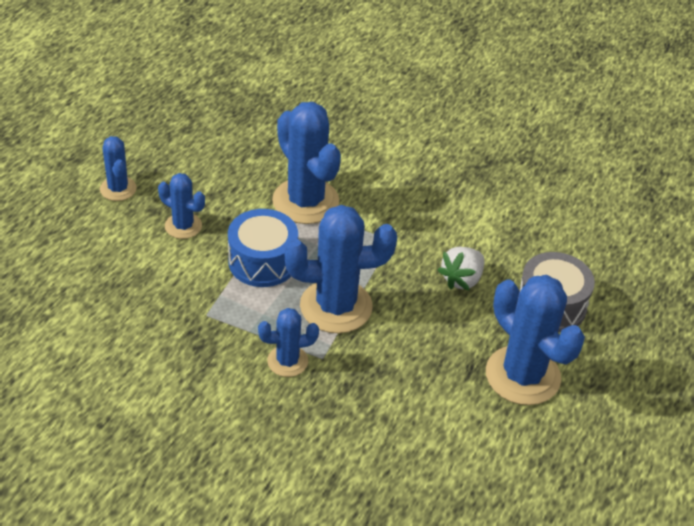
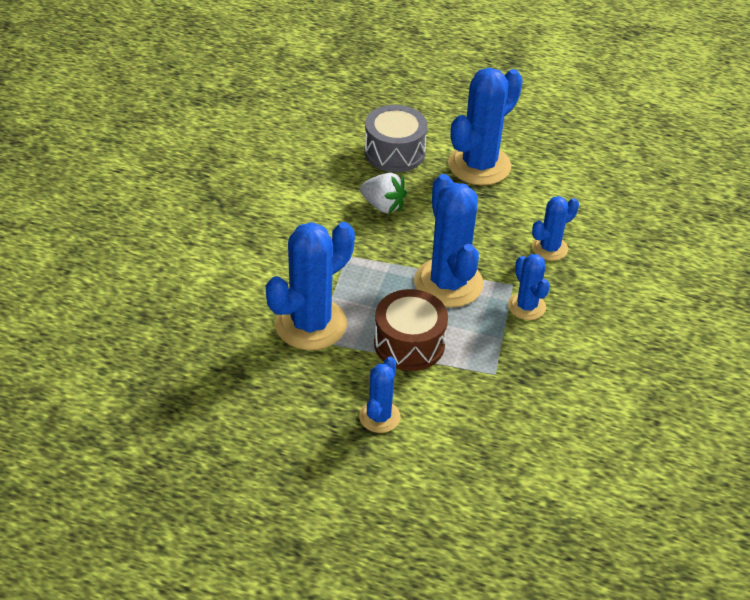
camera: 100 degrees left, 0 degrees up
blue cactus [100,136,137,201] -> blue cactus moved to [532,196,579,261]
blue drum [228,209,298,287] -> brown drum [374,289,448,371]

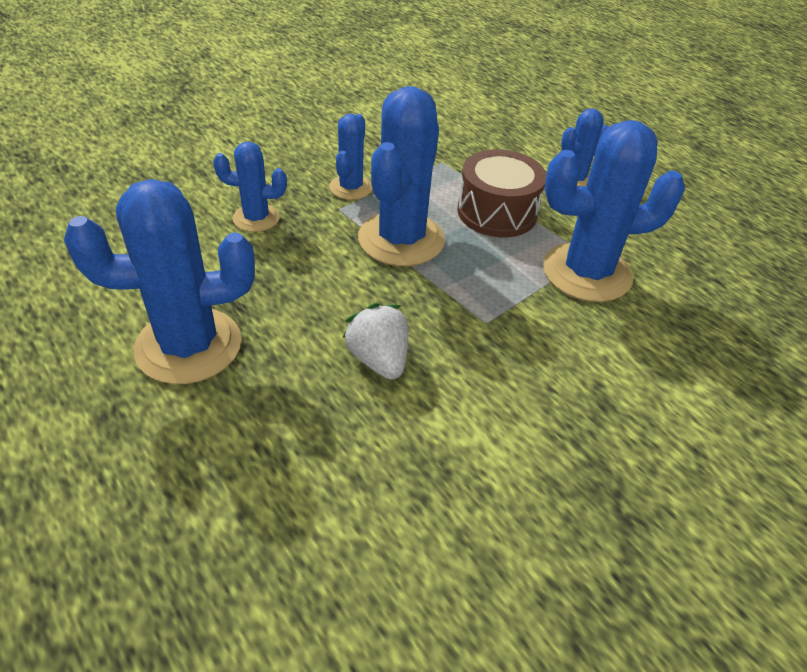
camera: 145 degrees left, 0 degrees up
grey drum [364,105,428,172] -> none

